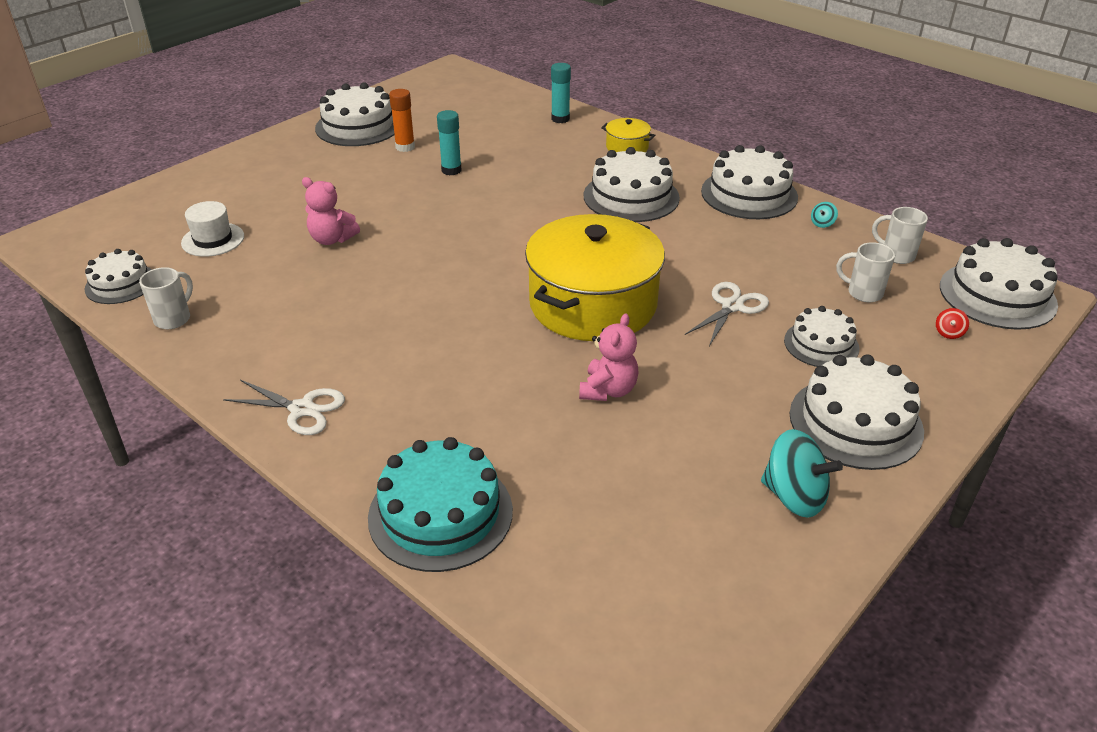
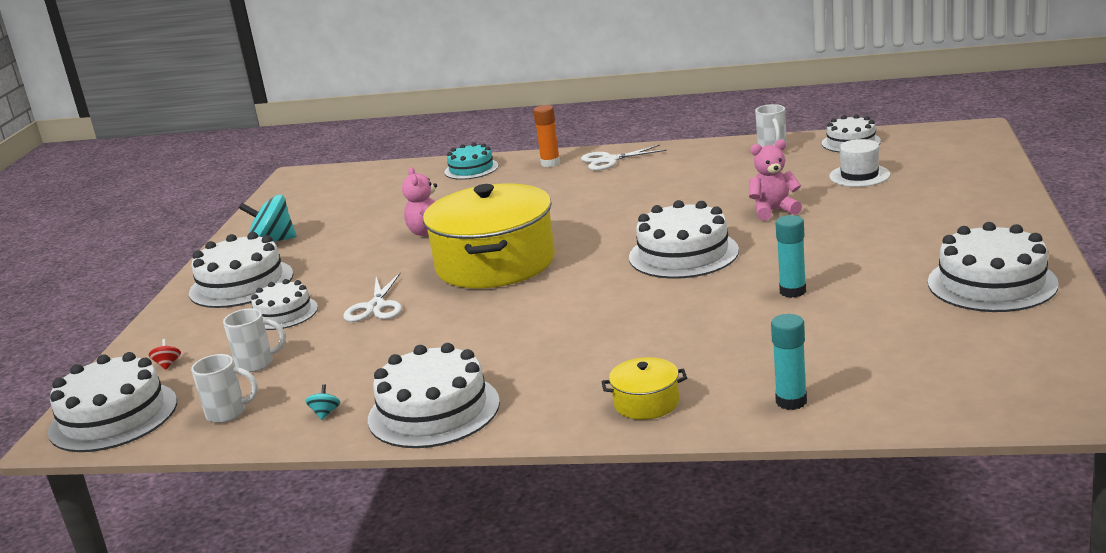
camera: 150 degrees right, 15 degrees down
turquoise cake [368,437,513,572] -> turquoise cake [444,143,499,180], size x0.62
orange glue stick [389,89,415,152] -> orange glue stick moved to [533,105,560,167]
white cake [584,147,680,222] -> white cake moved to [629,200,739,279]

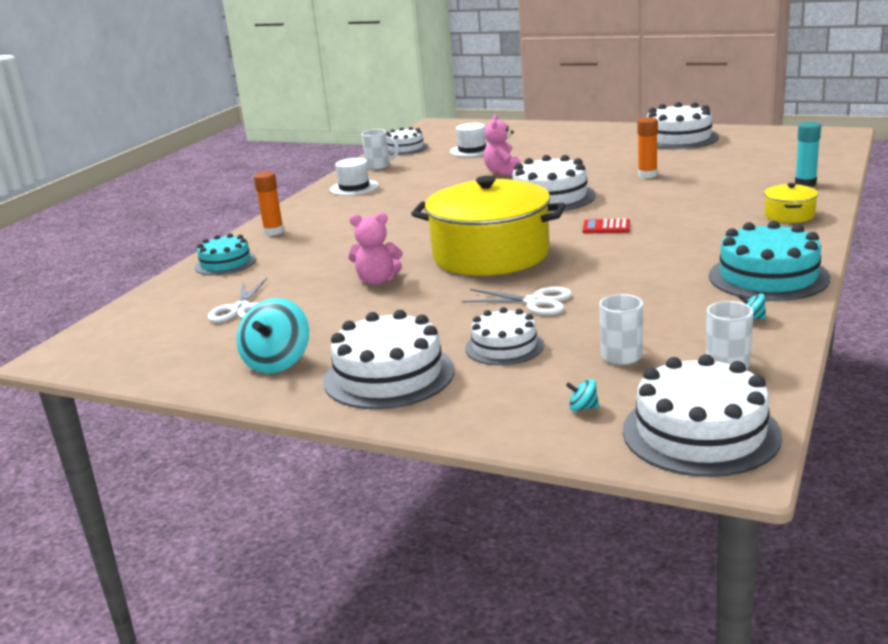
camera: 75 degrees left, 0 degrees up
red spinning top [149,339,181,370] -> turquoise spinning top [566,379,599,411]
white cake [368,343,500,448] -> turquoise cake [709,221,830,301]
white scissors [581,145,667,171] -> white scissors moved to [208,278,267,322]
turquoise glue stick [776,215,806,298] -> orange glue stick [637,117,658,178]
none -> white hat [330,158,379,196]
none -> red calculator [583,219,630,233]

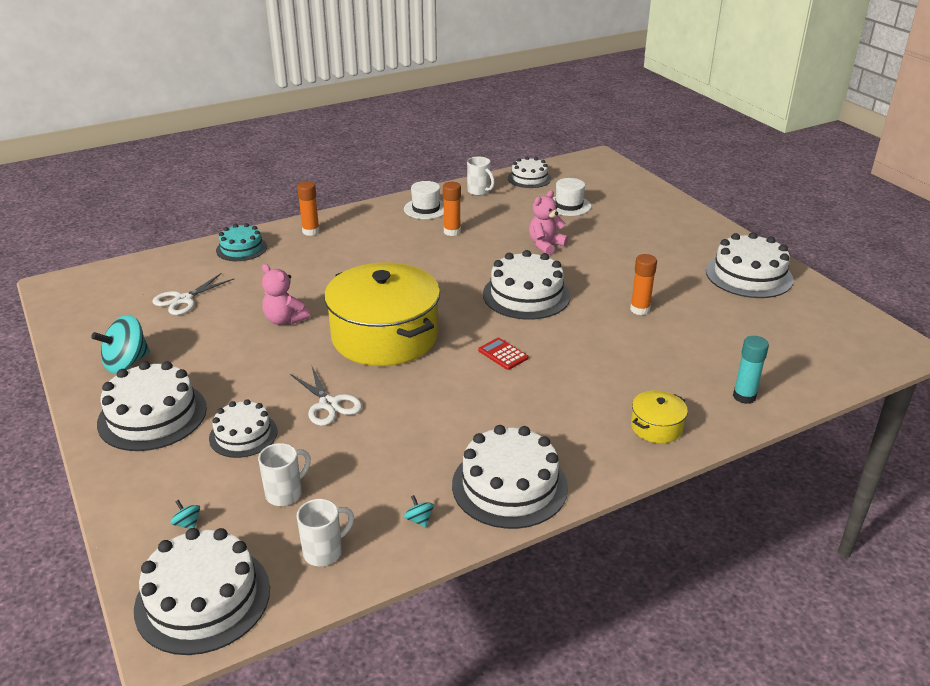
camera: 35 degrees right, 10 degrees up
turquoise cake [709,221,830,301] -> white cake [452,425,568,529]
none -> orange glue stick [443,182,461,236]

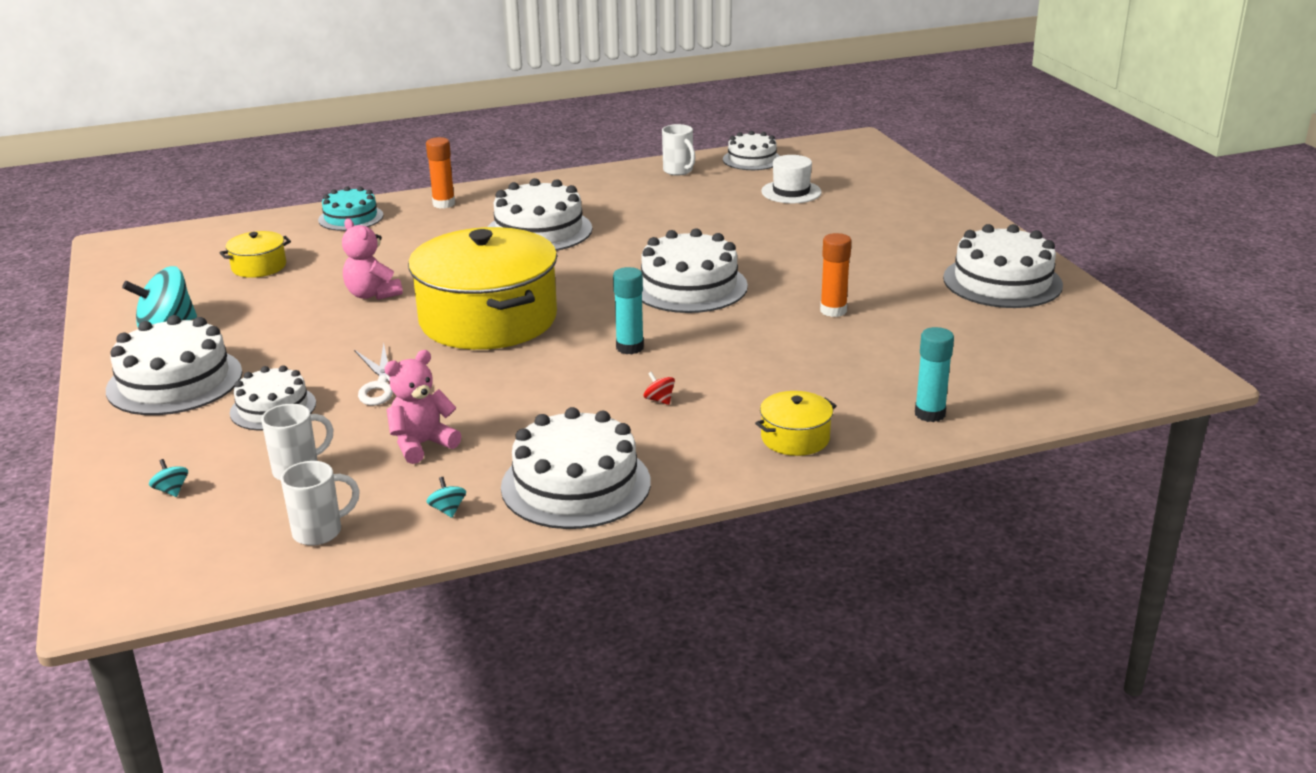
camera: 10 degrees right, 5 degrees down
white cake [134,528,270,655] -> white cake moved to [488,178,592,251]
white scissors [152,273,234,315] -> yellow pot [220,231,291,278]
white hat [404,181,444,219] -> none
orange glue stick [443,182,461,236] -> none
red calculator [478,338,528,370] -> turquoise glue stick [613,267,644,354]
pink teddy bear [529,190,568,255] -> pink teddy bear moved to [384,350,462,464]
none -> red spinning top [644,372,675,405]

